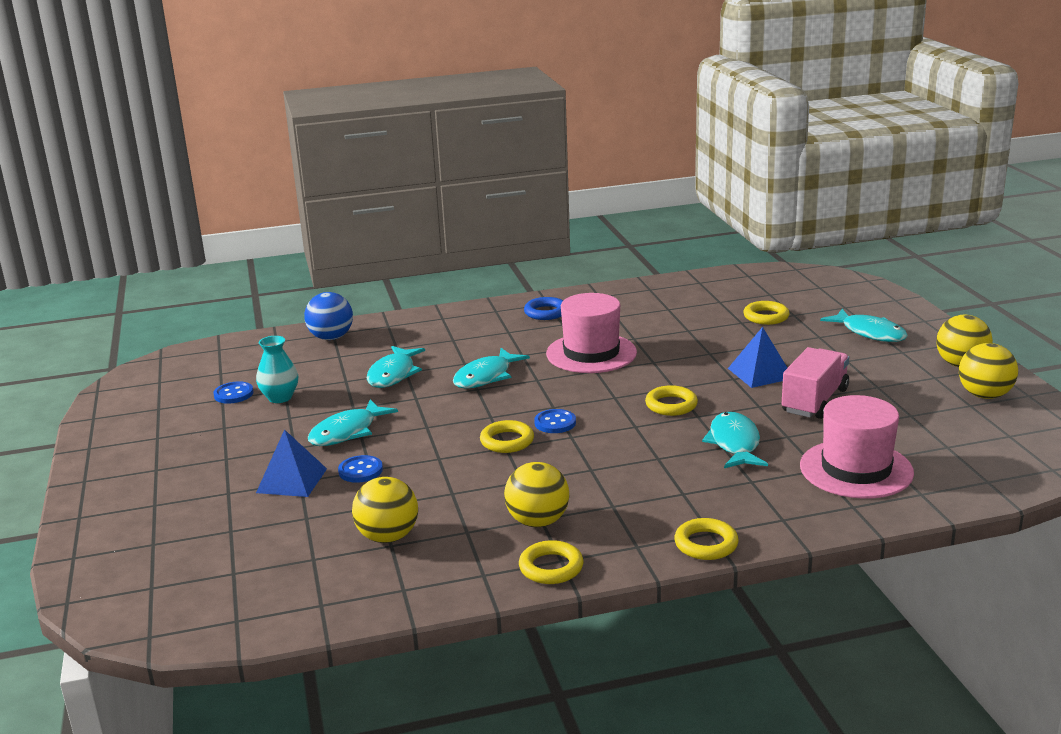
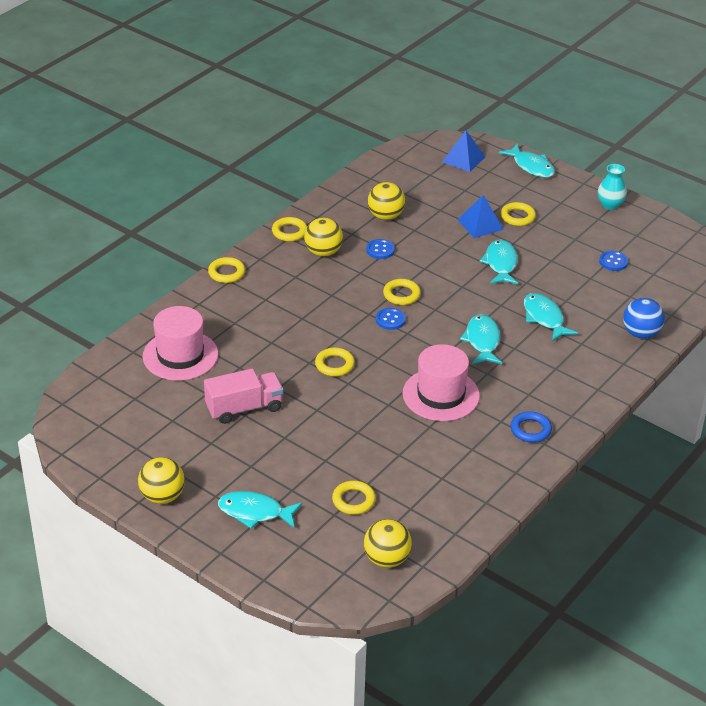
camera: 140 degrees right, 15 degrees up
turquoise vase [256,336,298,403] -> turquoise vase moved to [598,164,627,210]
blue button [338,455,383,483] -> blue button moved to [366,239,395,259]
turquoise fish [702,412,768,468] -> turquoise fish moved to [499,144,555,178]
blue pyramid [728,327,787,388] -> blue pyramid moved to [442,131,485,172]
pink truck [782,347,849,419] -> pink truck turned 105 degrees counterclockwise [204,369,283,424]
yellow ball [959,343,1018,399] -> yellow ball moved to [364,519,412,568]
none -> yellow ring [501,202,536,226]

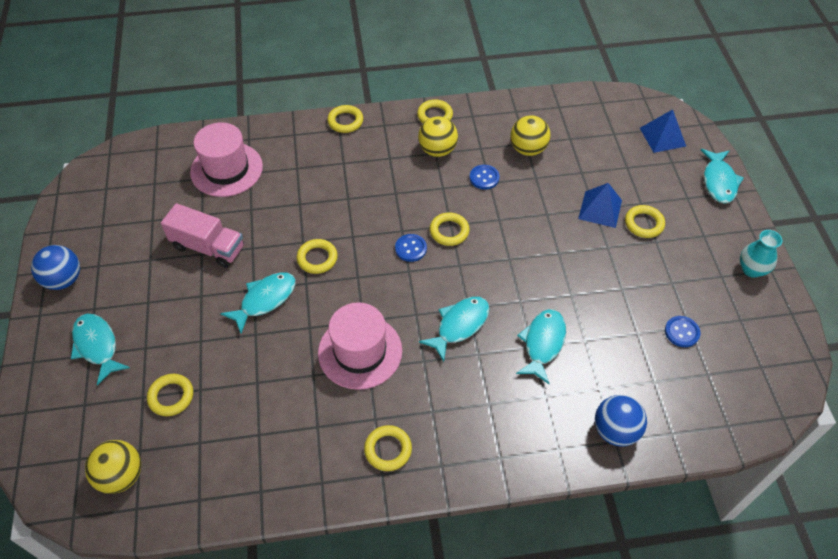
camera: 45 degrees right, 15 degrees up
yellow ball [138,457,185,504] -> blue ball [31,245,80,290]
turquoise fish [479,239,519,284] -> turquoise fish moved to [220,272,296,333]
blue ring [511,411,552,443] -> yellow ring [364,425,412,471]

